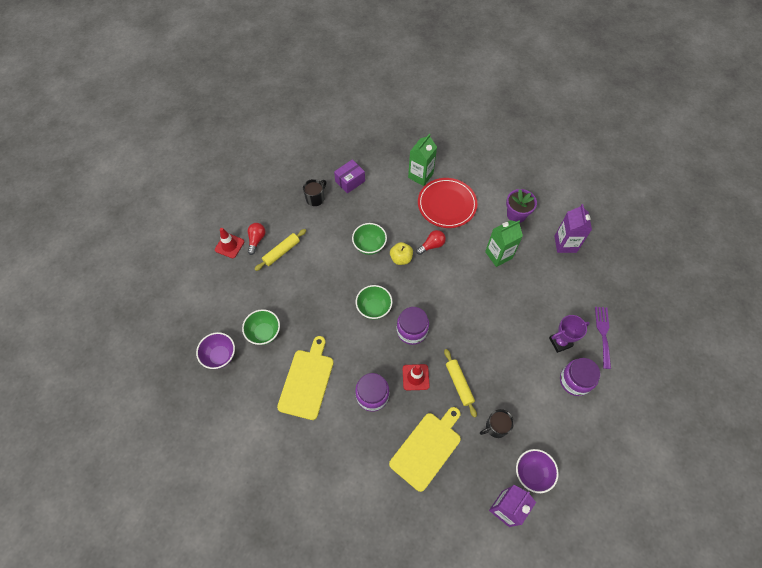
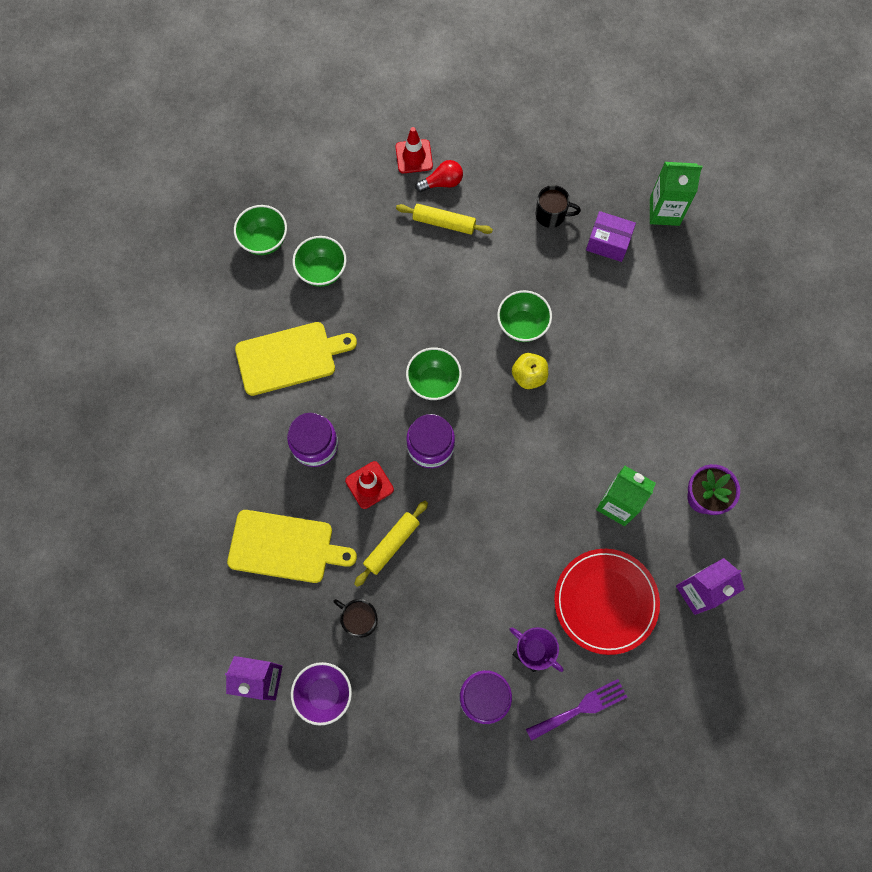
camera: 60 degrees right, 10 degrees up
purple bowl [196,332,235,369] -> green bowl [234,205,287,255]
green carton [408,134,437,186] -> green carton moved to [650,162,702,226]
red light bulb [416,230,446,255] -> none
red plate [418,178,478,228] -> red plate moved to [554,549,660,655]

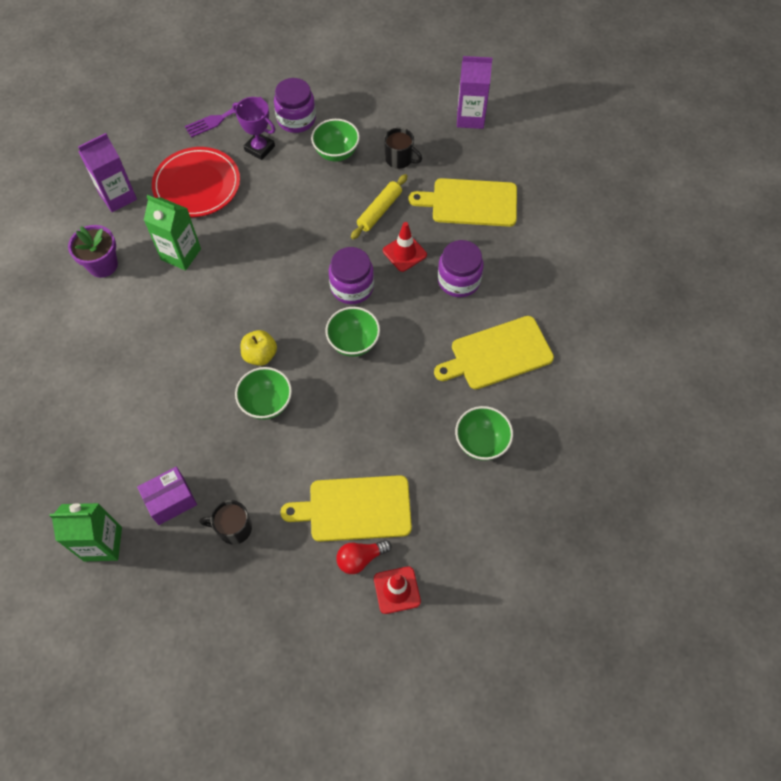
camera: 175 degrees right, 10 degrees down
green bowl [234,205,287,255] -> green bowl moved to [311,119,360,161]
purple bowl [291,662,352,726] -> none
yellow rolling pin [396,204,493,234] -> yellow cutting board [280,475,412,542]
purple box [586,211,636,262] -> purple box turned 45 degrees counterclockwise [137,467,197,525]

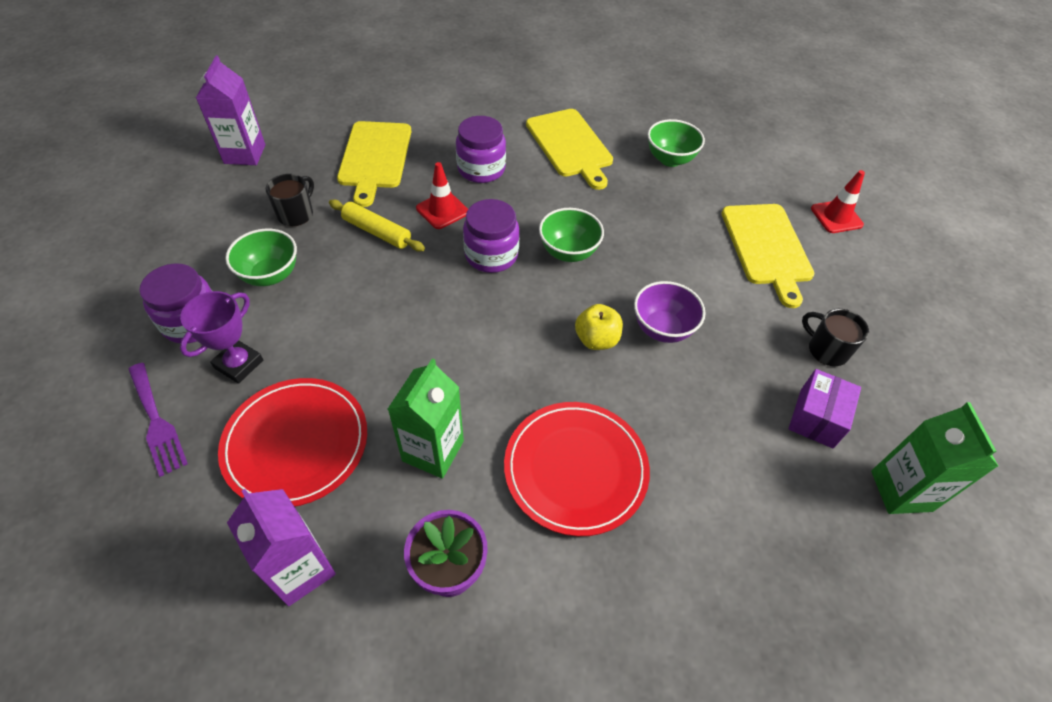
camera: 95 degrees left, 10 degrees down
purple box [137,467,197,525] -> purple box turned 60 degrees clockwise [788,369,861,448]
black mug [199,500,252,545] -> black mug turned 135 degrees clockwise [802,309,869,366]
green bowl [235,367,292,420] -> purple bowl [634,281,706,343]
red light bulb [336,540,392,574] -> none
none -> red plate [504,402,650,536]

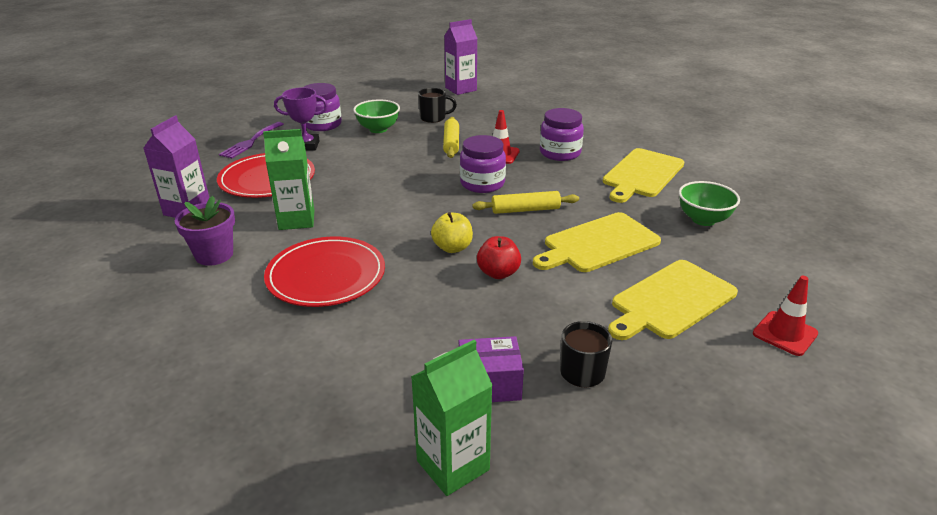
camera: 60 degrees right, 20 degrees down
yellow cutting board [337,121,411,207] -> yellow cutting board moved to [533,212,661,272]
green bowl [539,208,604,262] -> yellow rolling pin [472,191,579,214]
purple bowl [634,281,706,343] -> red apple [477,236,521,279]

